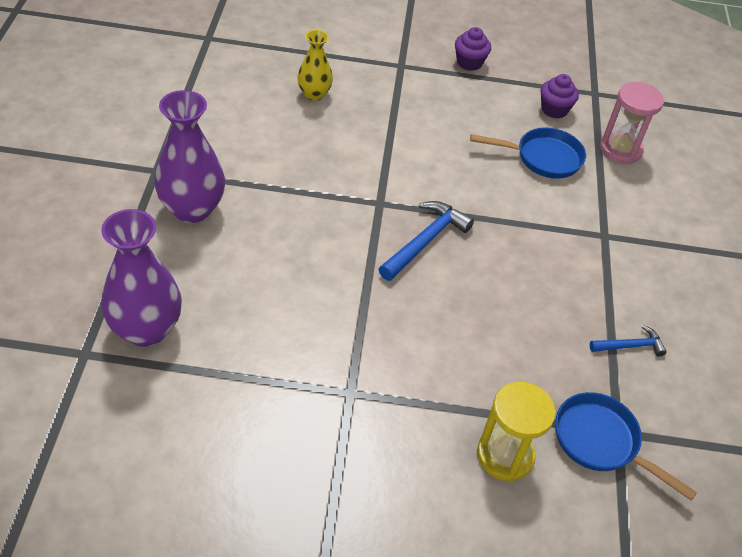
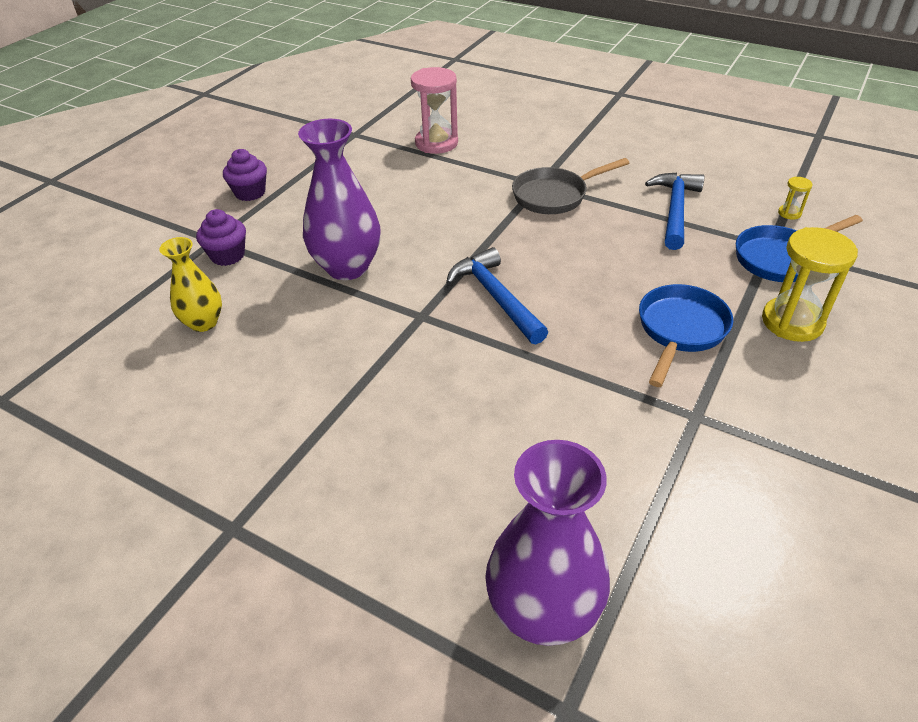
camera: 60 degrees left, 5 degrees down
purple vase [154,90,225,223] -> purple vase moved to [298,119,380,280]
blue pan [470,127,586,179] -> blue pan moved to [639,284,733,387]
purple cupcake [541,74,579,118] -> purple cupcake moved to [196,209,246,266]
blue hammer [590,325,667,357] -> blue hammer [645,173,705,250], size x1.69
none -> grey pan [512,158,629,214]
none -> yellow hourglass [778,177,813,220]

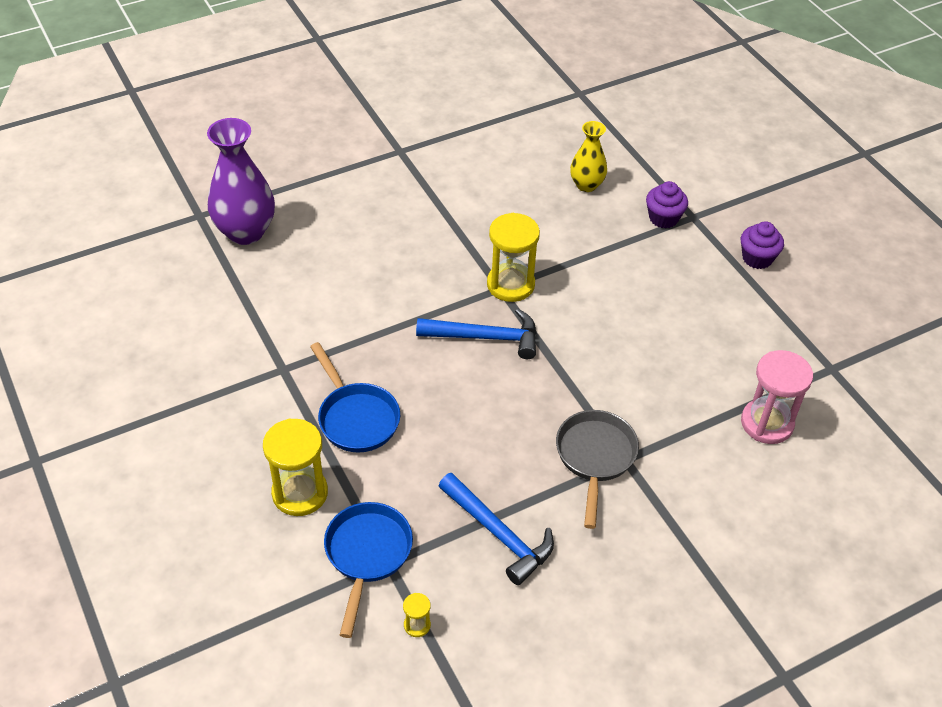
camera: 120 degrees right, 5 degrees up
purple vase [298,119,380,280] -> none
none -> yellow hourglass [487,213,540,302]

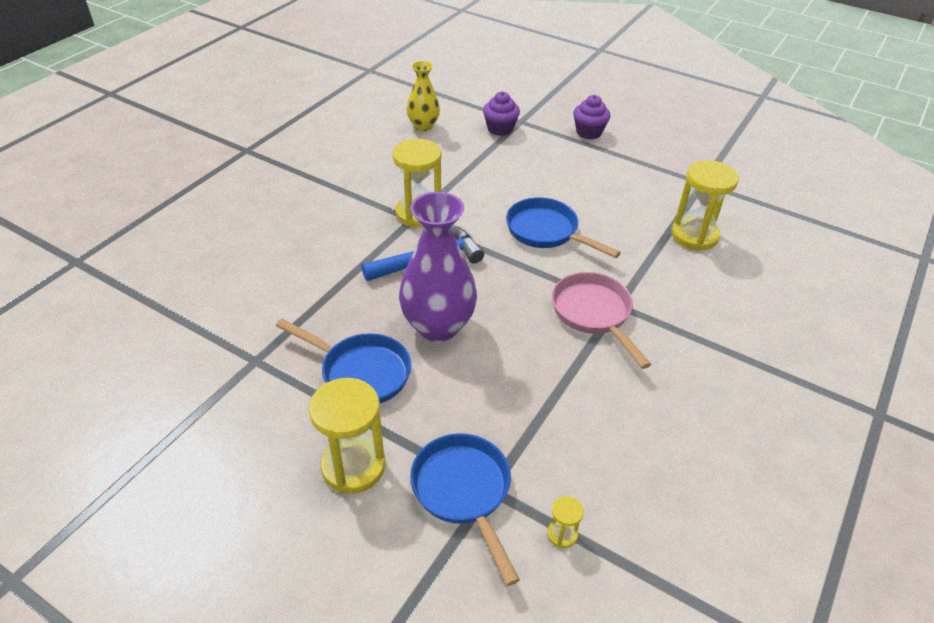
camera: 30 degrees left, 5 degrees down
purple vase [207,118,275,245] -> purple vase moved to [399,192,477,342]
blue hammer [439,473,554,585] -> none
grey pan [556,410,639,529] -> pink pan [552,272,651,369]
pink hourglass [741,350,813,444] -> yellow hourglass [671,160,739,251]
none -> blue pan [506,197,621,258]

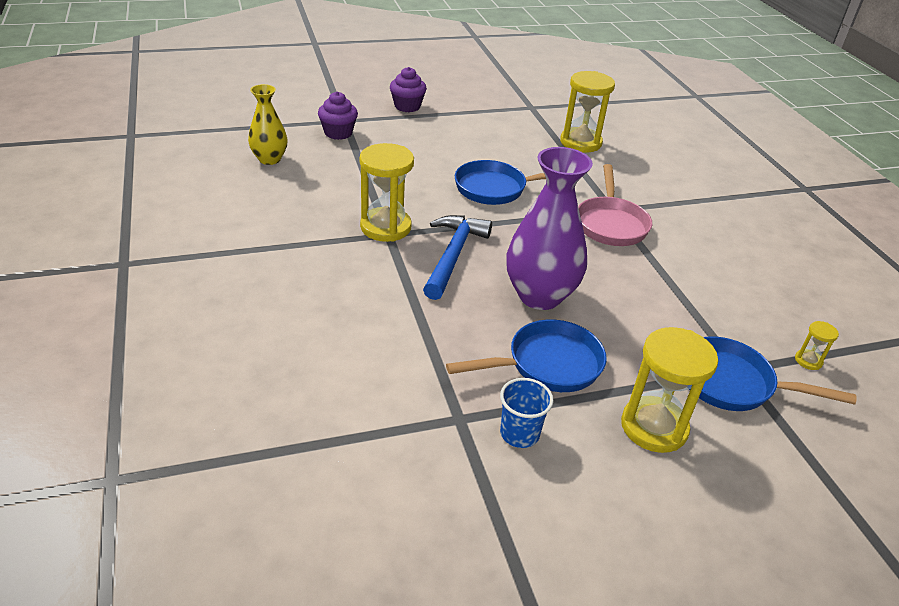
camera: 50 degrees left, 5 degrees down
pink pan [552,272,651,369] -> pink pan turned 105 degrees counterclockwise [578,164,652,246]
none -> blue cup [500,378,554,448]

